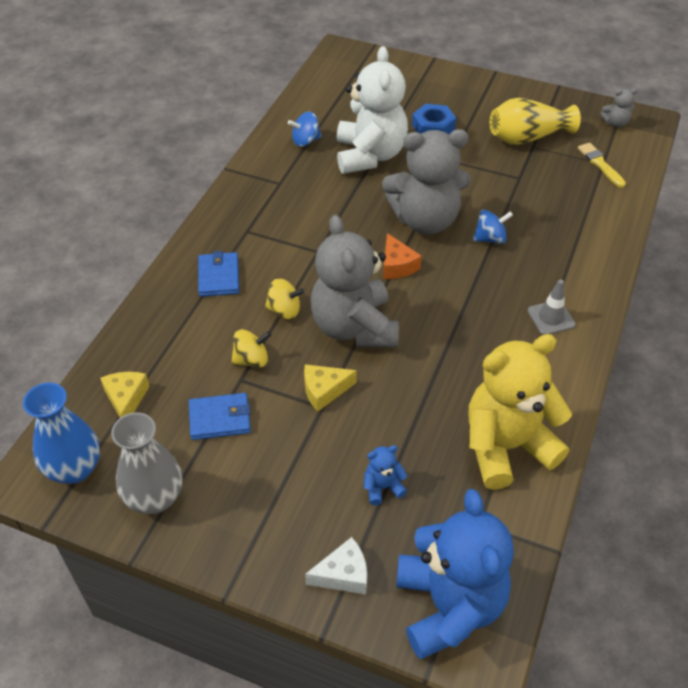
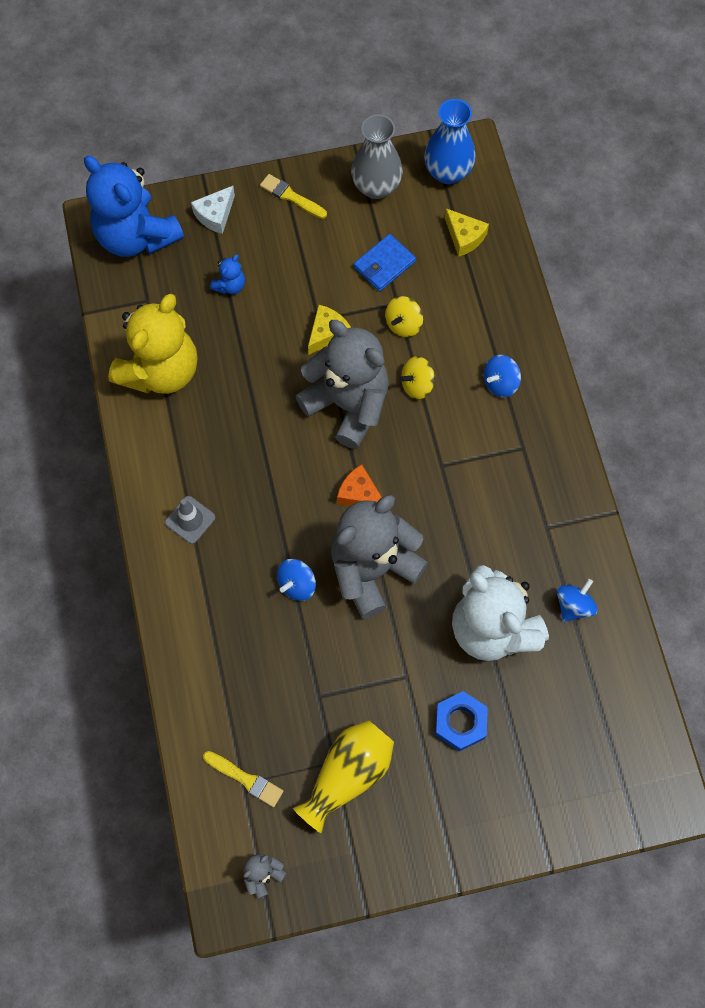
camera: 145 degrees right, 20 degrees up
blue wallet [198,251,239,297] -> blue spinning top [484,355,521,397]
none -> yellow brush [260,174,327,219]

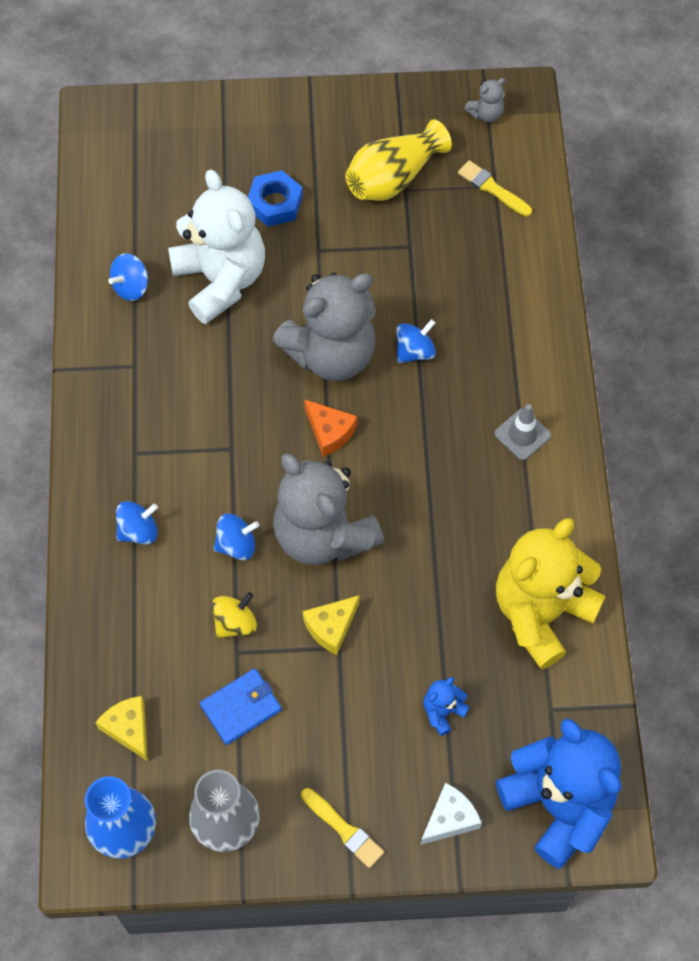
camera: 170 degrees left, 5 degrees down
yellow spinning top [400,356,435,399] -> blue spinning top [214,513,259,560]

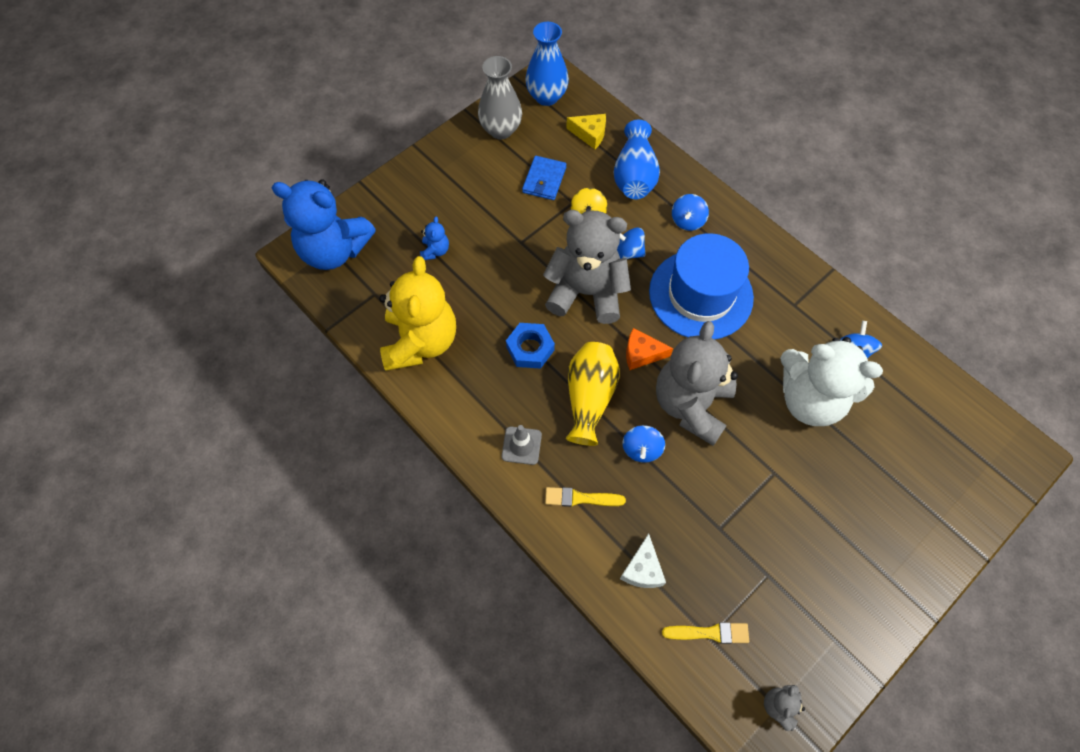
camera: 140 degrees right, 0 degrees up
blue spinning top [214,513,259,560] -> blue spinning top turned 75 degrees clockwise [617,227,646,259]
blue nut [248,170,303,227] -> blue nut moved to [506,323,555,369]
yellow brush [301,788,384,868] -> yellow brush moved to [545,487,626,507]
yellow cheese [303,595,359,655] -> none
yellow vase [345,119,452,201] -> yellow vase moved to [566,342,620,446]
white cheese [420,783,482,845] -> white cheese moved to [620,533,666,588]
none -> blue vase [614,120,660,199]
none -> blue hat [649,233,754,339]

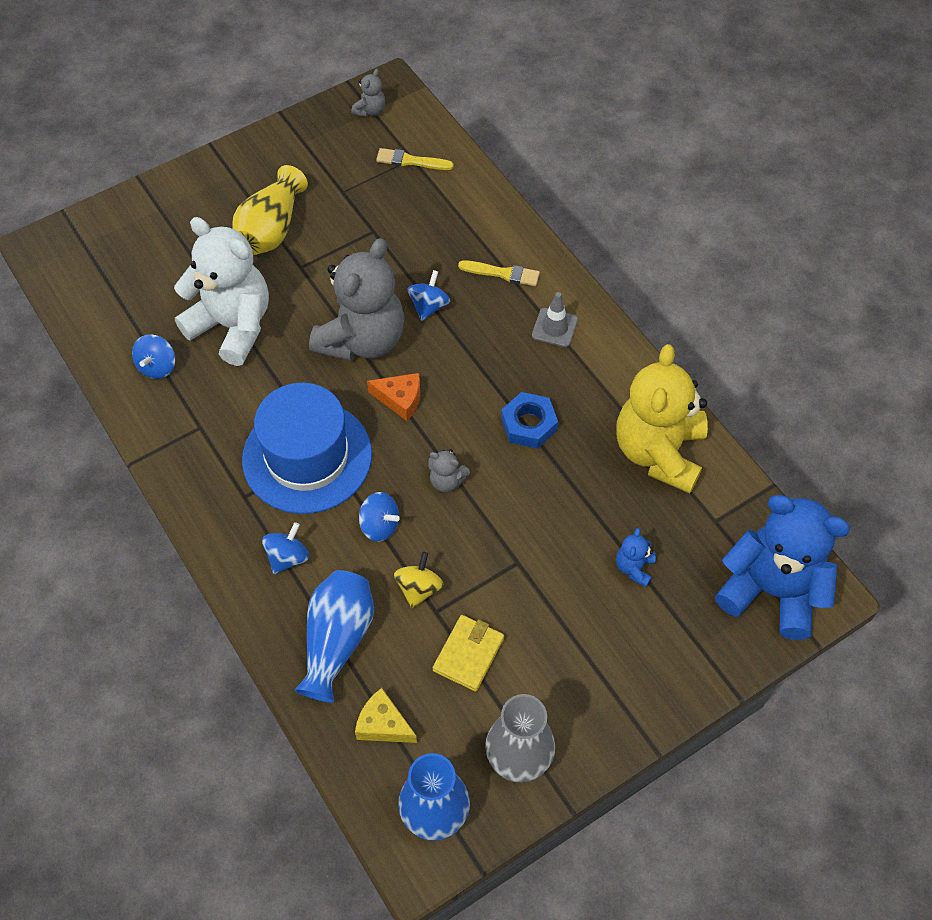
camera: 170 degrees left, 5 degrees down
blue wallet [522,156,567,200] -> yellow wallet [433,615,504,692]
grey teddy bear [543,210,631,324] -> grey teddy bear [428,449,470,492], size x0.41
yellow vase [566,342,620,446] -> yellow vase moved to [232,165,308,255]
white cheese [620,533,666,588] -> none

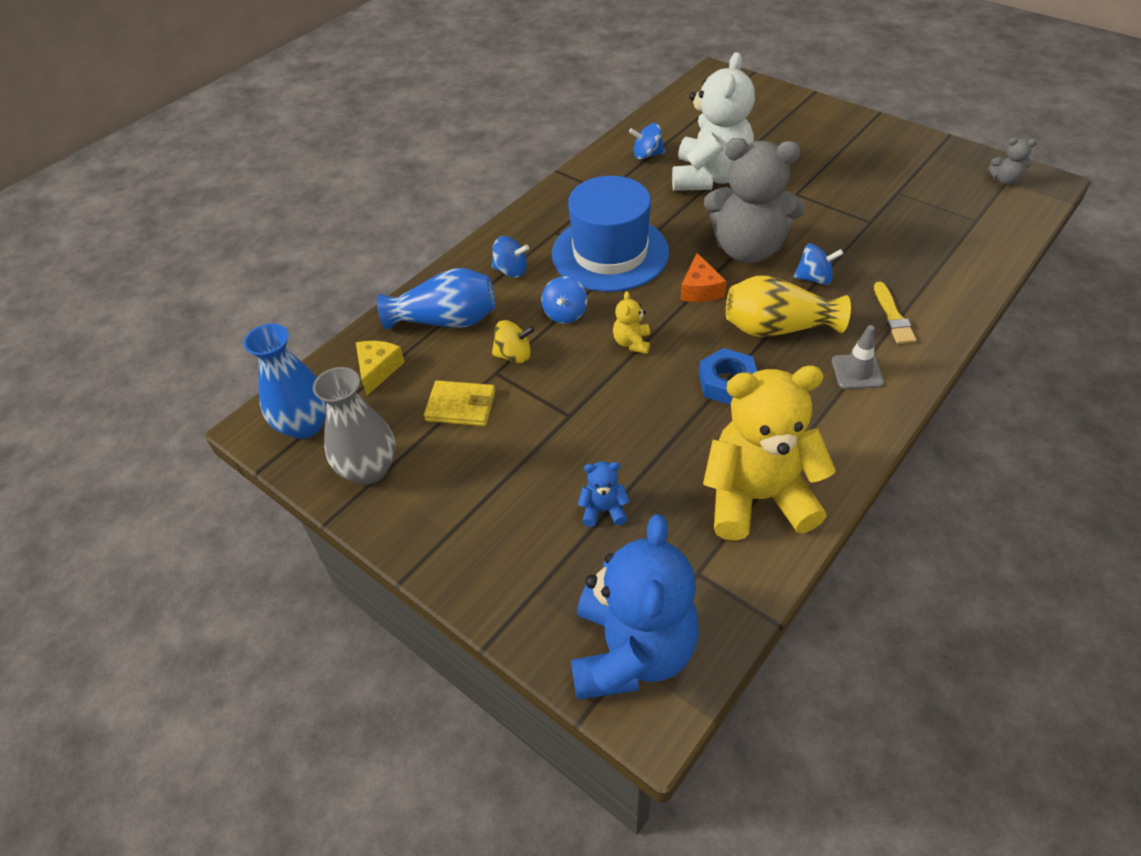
camera: 75 degrees right, 10 degrees down
yellow vase [232,165,308,255] -> yellow vase moved to [726,275,851,337]
yellow brush [376,148,454,170] -> none
grey teddy bear [428,449,470,492] -> yellow teddy bear [613,291,650,354]

